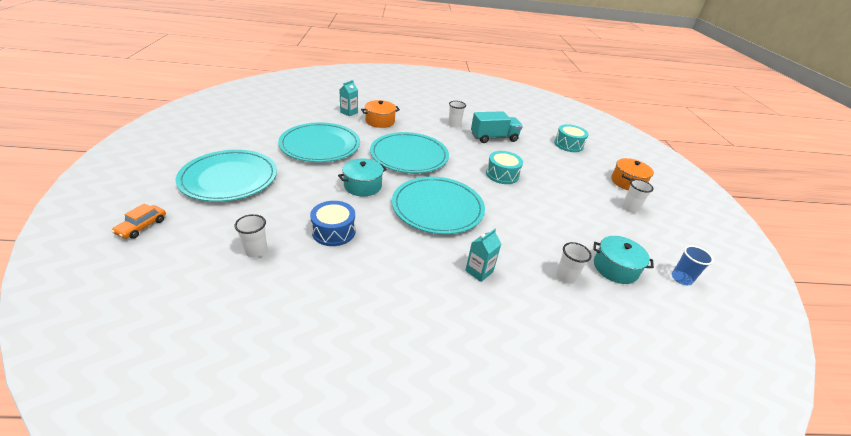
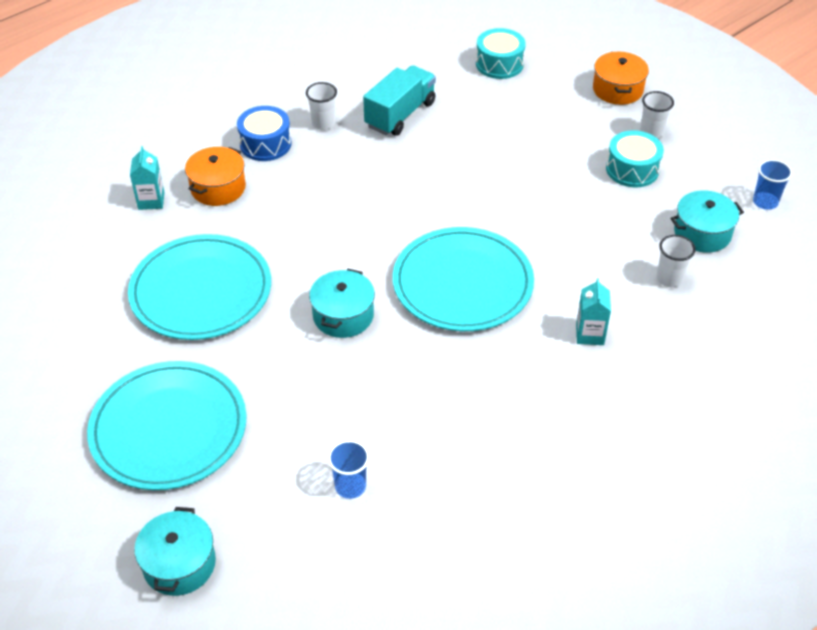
camera: 35 degrees left, 10 degrees up
orange car [111,203,166,239] -> turquoise pot [134,507,216,596]
white cup [234,214,268,257] -> blue cup [328,440,370,499]
blue drum [310,201,356,246] -> blue drum moved to [237,106,292,161]
turquoise plate [370,132,449,173] -> none
turquoise drum [486,151,523,184] -> turquoise drum moved to [606,130,664,187]

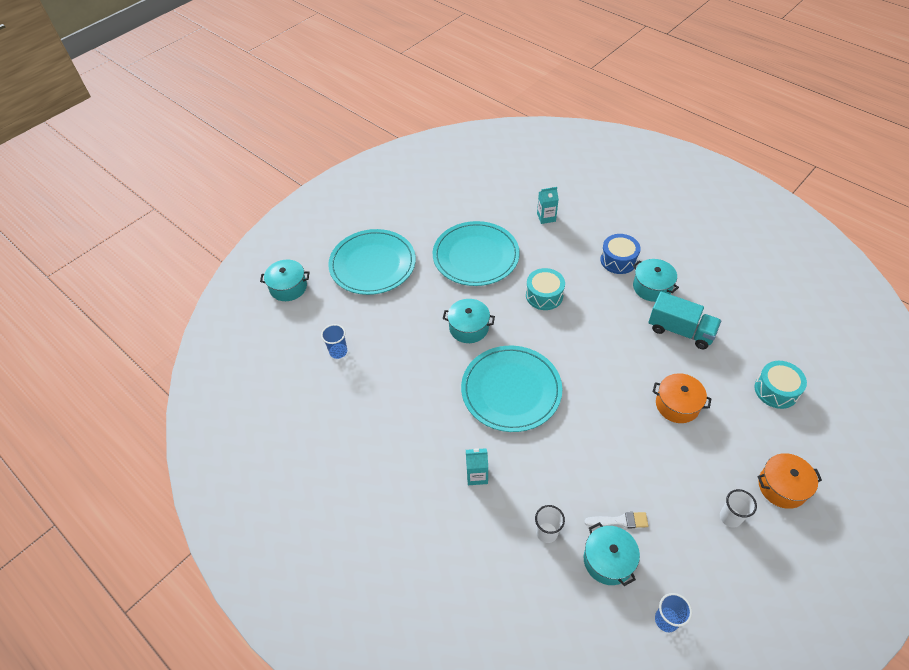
camera: 85 degrees right, 5 degrees up
orange pot [185,147,246,206] -> orange pot moved to [653,373,712,423]
white cup [306,82,337,130] -> turquoise pot [633,259,679,302]
turquoise drum [606,130,664,187] -> turquoise drum moved to [526,268,565,310]
none -> white brush [584,512,648,528]

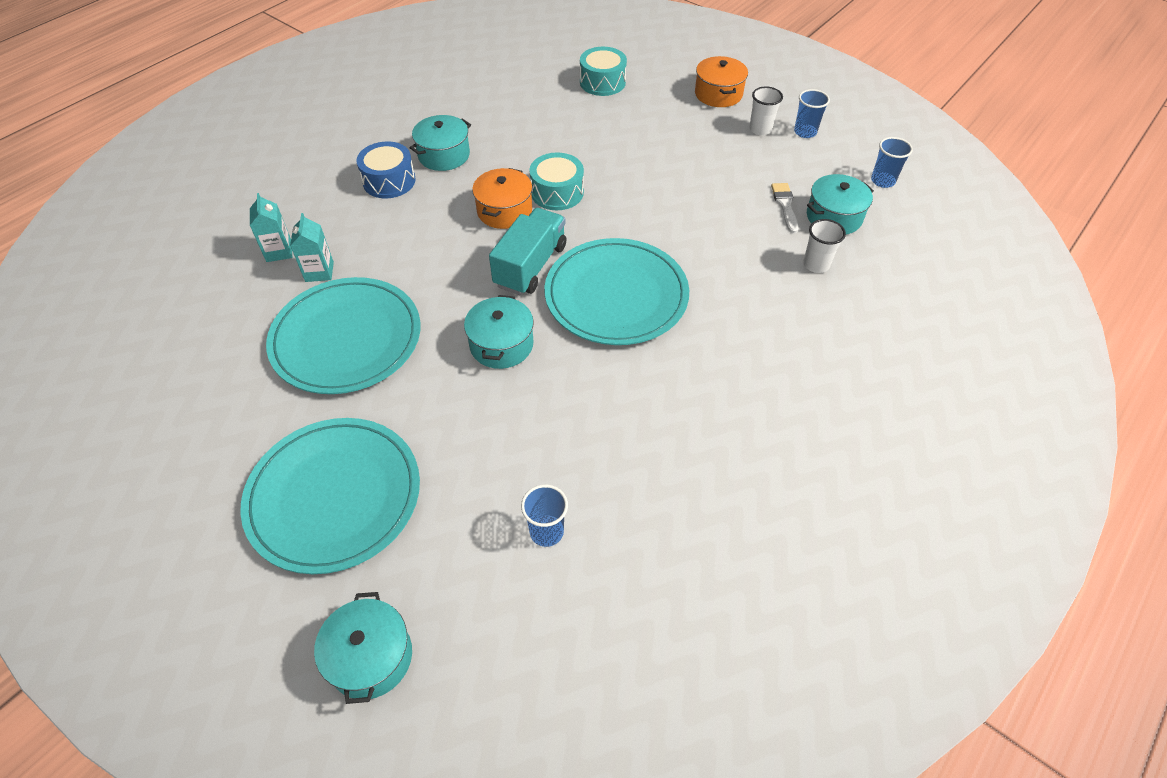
camera: 95 degrees left, 0 degrees up
turquoise carton [466,448,488,485] -> turquoise carton moved to [290,213,334,282]
turquoise drum [526,268,565,310] -> turquoise drum moved to [529,152,584,210]
turquoise truck [648,292,721,349] -> turquoise truck moved to [489,208,566,295]
orange pot [653,373,712,423] -> orange pot moved to [472,168,532,229]
none -> blue cup [794,89,830,138]

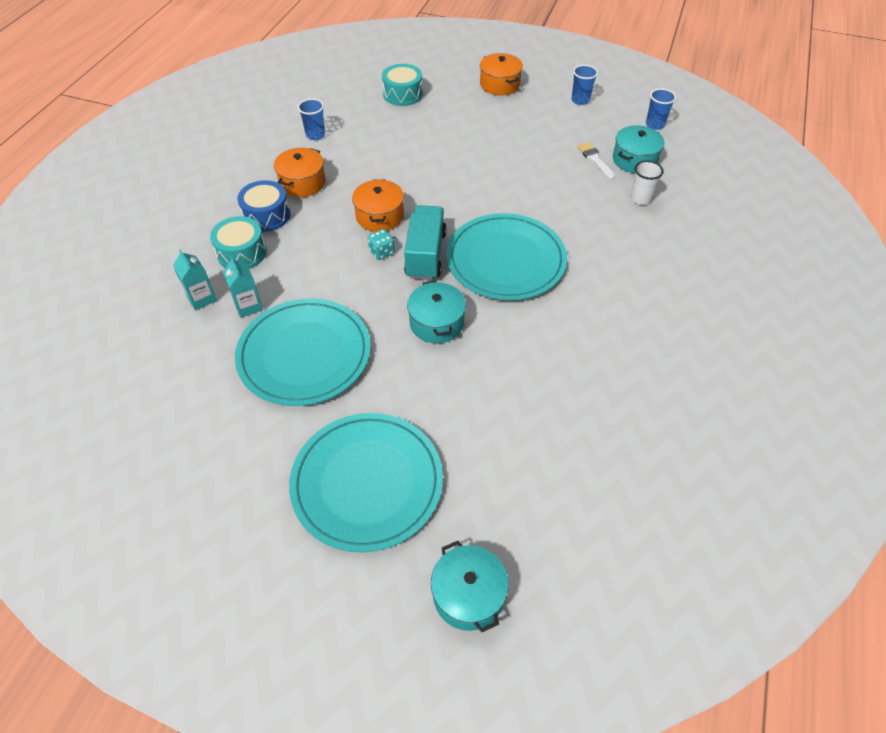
camera: 20 degrees left, 0 degrees up
turquoise pot [409,115,471,171] -> orange pot [274,148,326,197]
blue cup [521,484,568,547] -> blue cup moved to [298,99,325,140]
turquoise drum [529,152,584,210] -> turquoise drum moved to [210,216,267,269]
white cup [749,87,783,135] -> none
none -> turquoise dice [368,229,395,260]

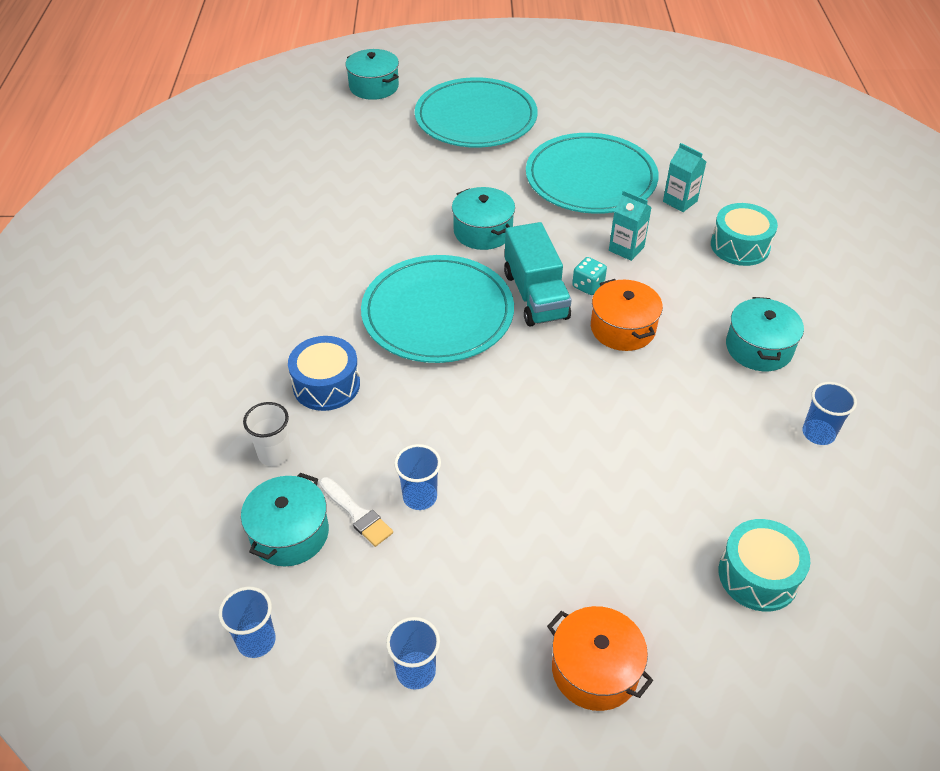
camera: 160 degrees right, 5 degrees down
turquoise carton [173,249,217,311] -> turquoise carton moved to [609,190,652,261]
blue drum [237,180,290,232] -> blue drum moved to [288,336,360,411]
orange pot [274,148,326,197] -> turquoise pot [726,297,804,371]
none -> blue cup [394,444,441,510]

